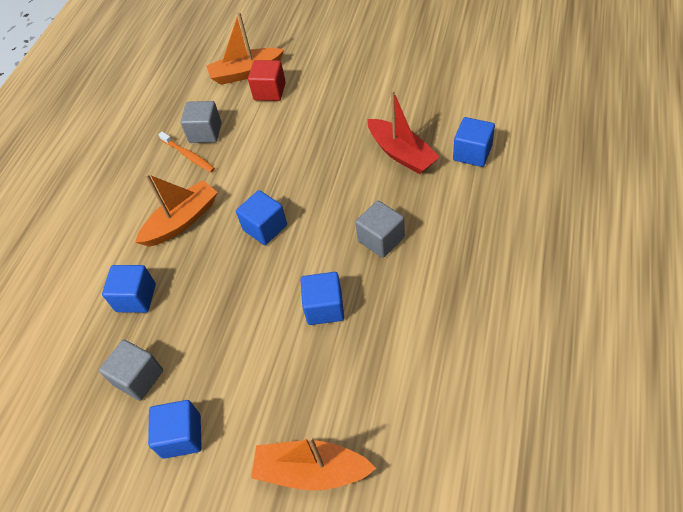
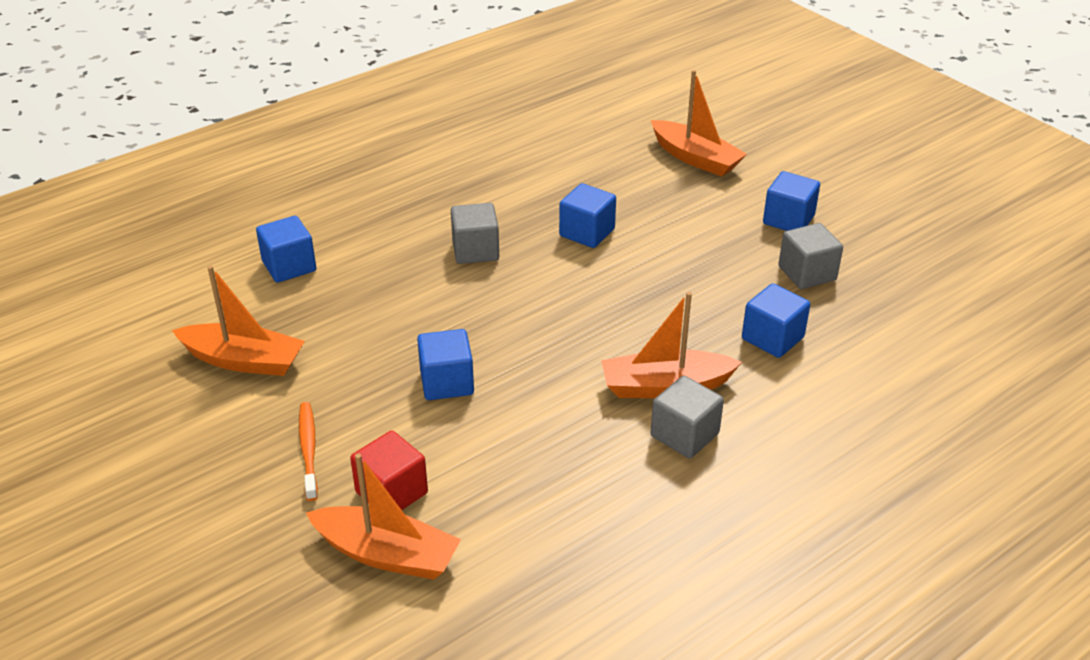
camera: 150 degrees left, 15 degrees down
orange toothbrush [158,132,215,172] -> orange toothbrush moved to [299,402,318,501]
grey cube [181,101,221,143] -> grey cube moved to [651,376,724,459]
blue cube [236,190,287,245] -> blue cube moved to [417,329,474,400]
red boat [368,90,440,174] -> none
none -> orange boat [172,266,305,376]

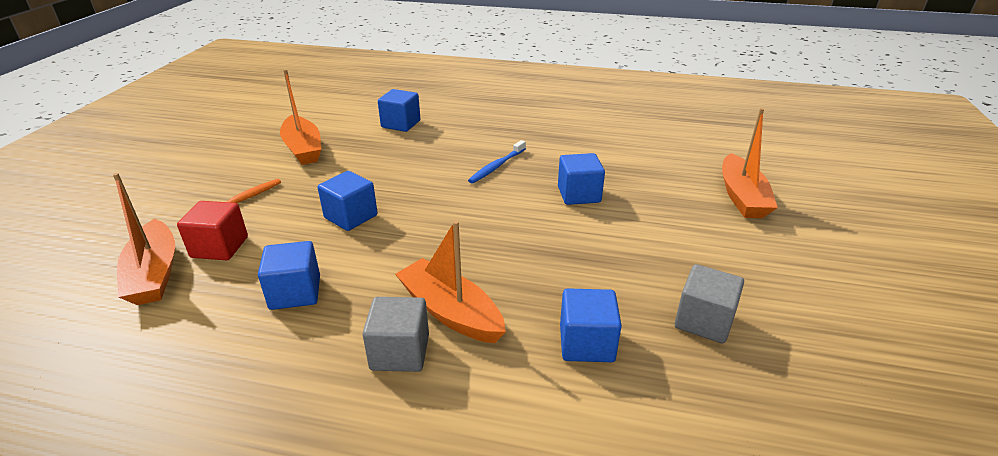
camera: 50 degrees right, 5 degrees down
grey cube [451,203,499,264] -> blue toothbrush [468,140,526,183]
blue cube [763,171,820,231] -> blue cube moved to [258,241,320,310]

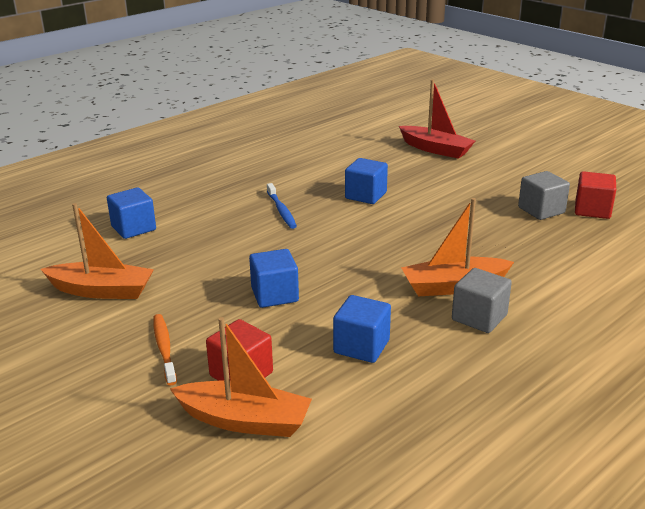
camera: 55 degrees left, 5 degrees down
blue cube [560,288,622,362] -> none
orange boat [722,108,778,218] -> red boat [399,79,475,159]
none -> red cube [575,171,616,219]

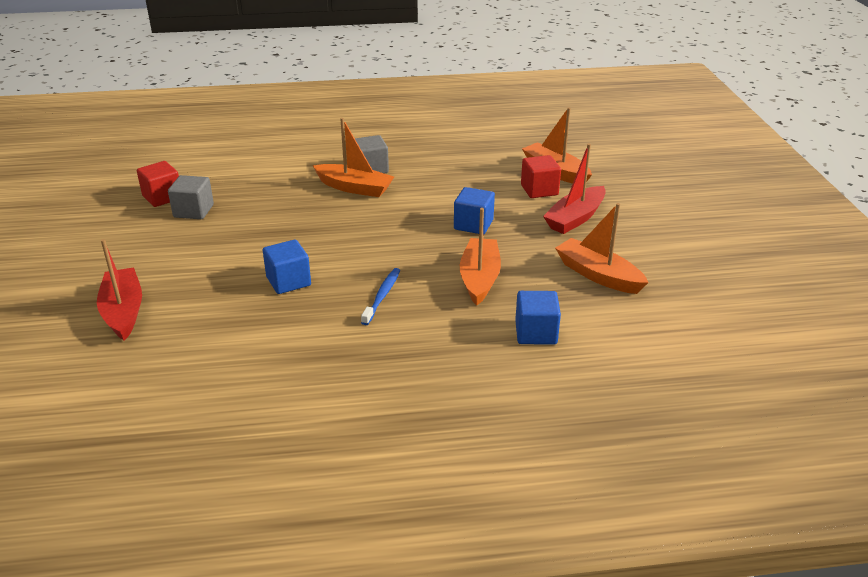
camera: 145 degrees left, 5 degrees up
orange toothbrush [154,314,177,385] -> red boat [543,144,606,234]
blue cube [333,295,391,363] -> none
none -> orange boat [460,208,501,306]

